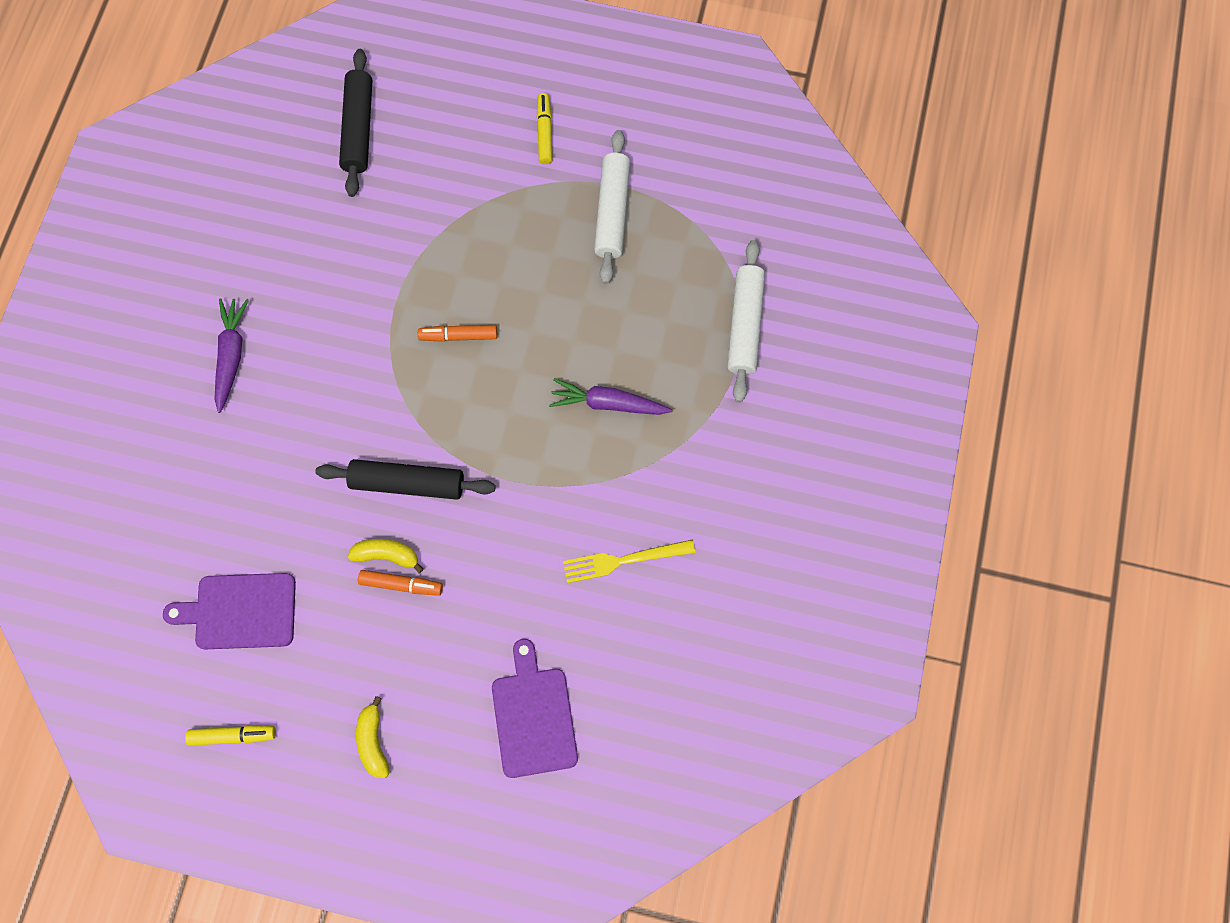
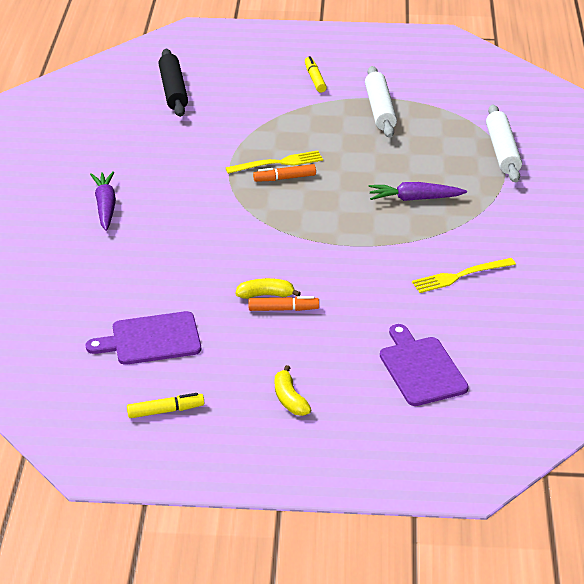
camera: 10 degrees left, 35 degrees down
black rolling pin [315,459,496,500] -> none
none -> yellow fork [225,151,323,174]

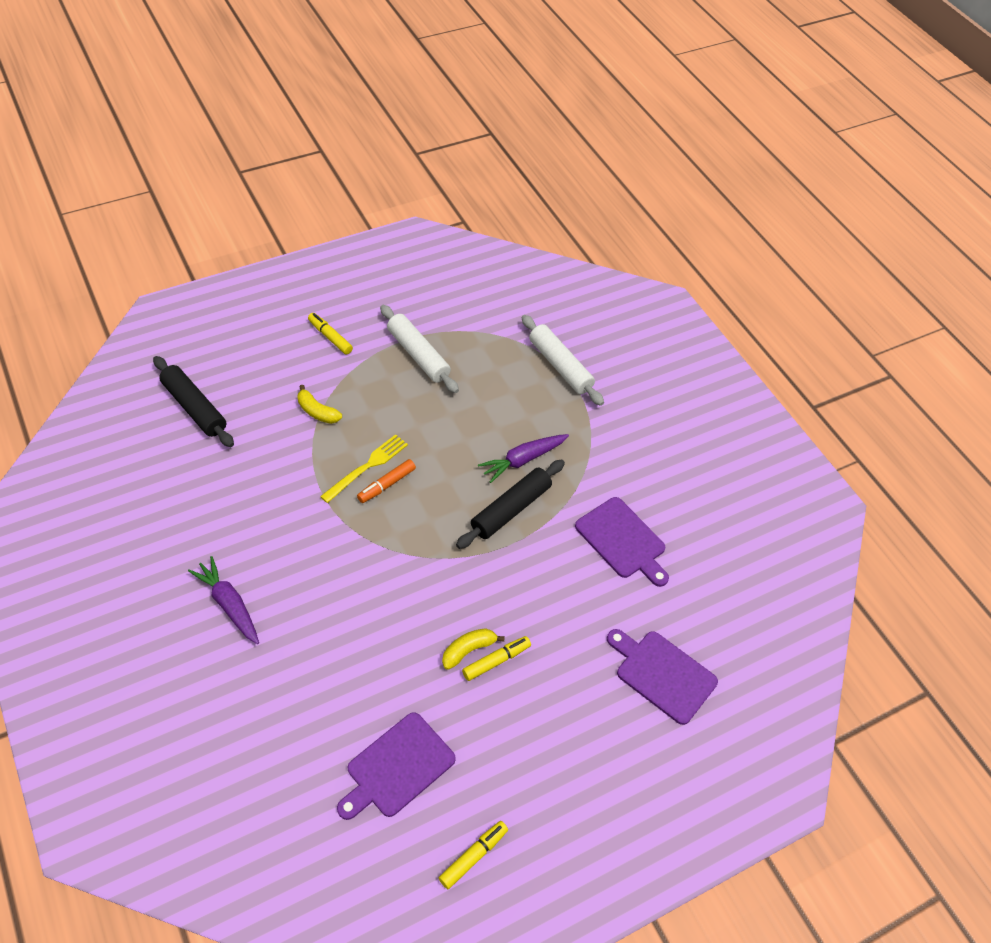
camera: 35 degrees left, 15 degrees up
orange marker [248,296,319,311] -> yellow marker [462,636,531,681]
yellow banana [275,365,312,416] -> yellow banana moved to [298,385,342,424]
yellow fork [412,258,516,293] -> purple cutting board [575,497,669,587]
none -> black rolling pin [456,460,565,549]

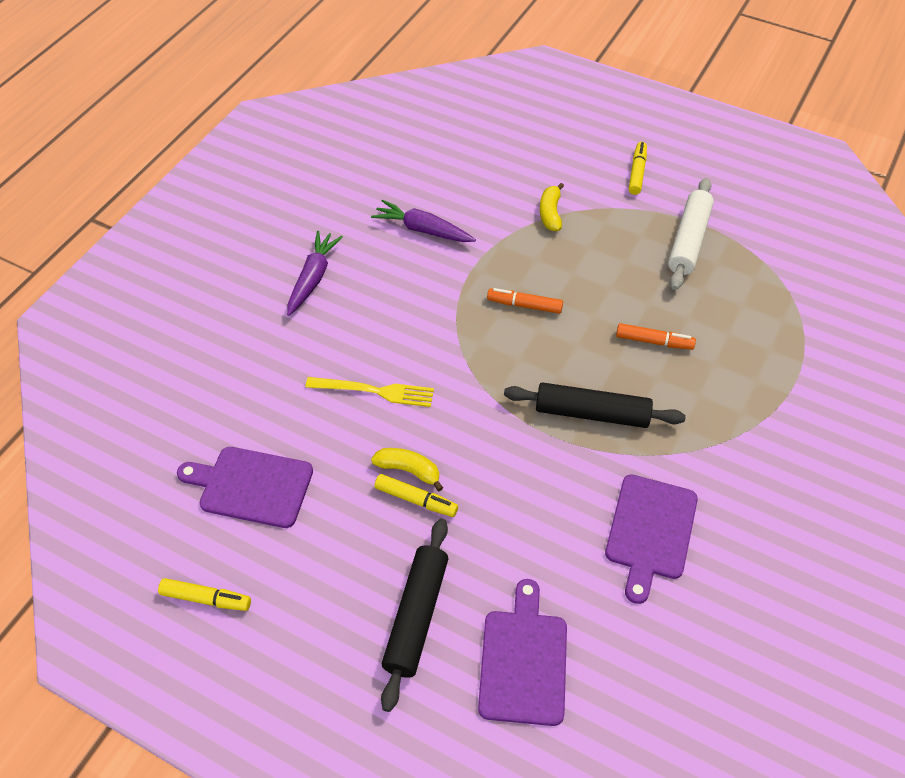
camera: 60 degrees right, 0 degrees up
black rolling pin [153,356,234,447] -> black rolling pin moved to [381,519,448,712]
yellow fork [320,434,408,503] -> yellow fork moved to [305,377,434,407]
purple carrot [478,434,569,483] -> purple carrot moved to [371,200,476,242]
white rolling pin [521,315,604,406] -> none
none -> orange marker [616,323,696,350]

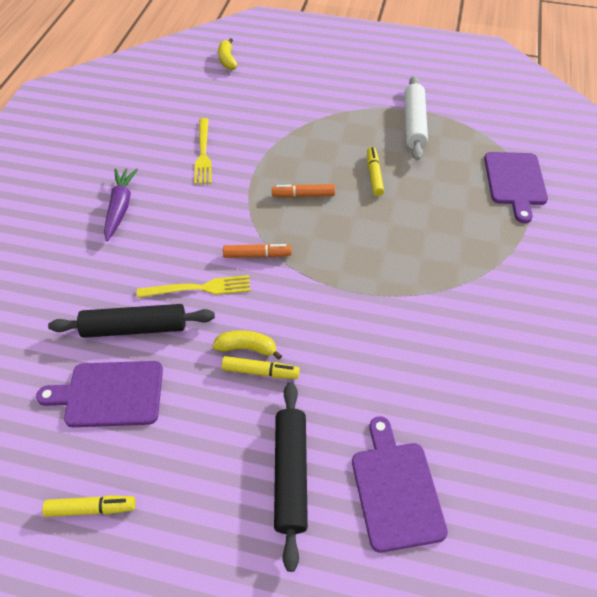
camera: 15 degrees left, 0 degrees up
purple carrot [371,200,476,242] -> yellow fork [194,118,212,184]
black rolling pin [504,382,686,428] -> black rolling pin moved to [48,304,215,338]
yellow banana [540,183,564,231] -> yellow banana moved to [218,38,237,70]
purple cutting board [605,474,698,604] -> purple cutting board moved to [484,152,548,223]
orange marker [616,323,696,350] -> orange marker moved to [223,244,291,258]
yellow marker [629,142,647,195] -> yellow marker moved to [367,147,384,196]

